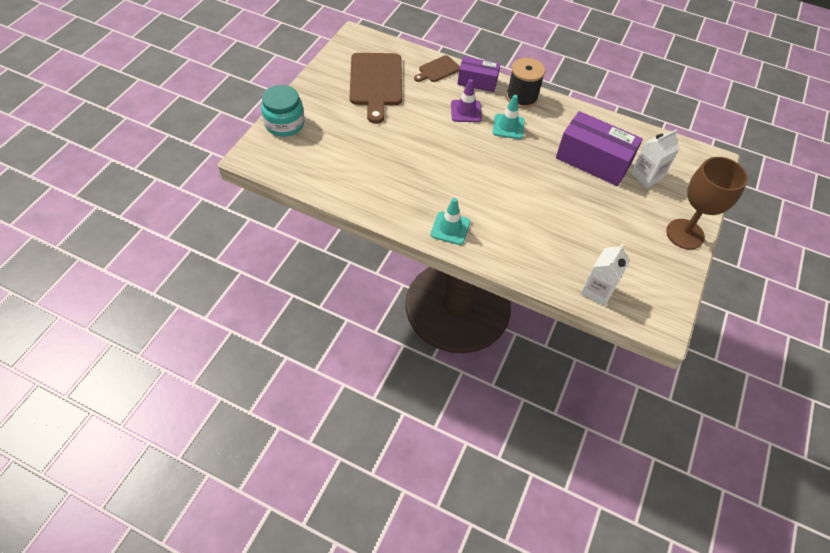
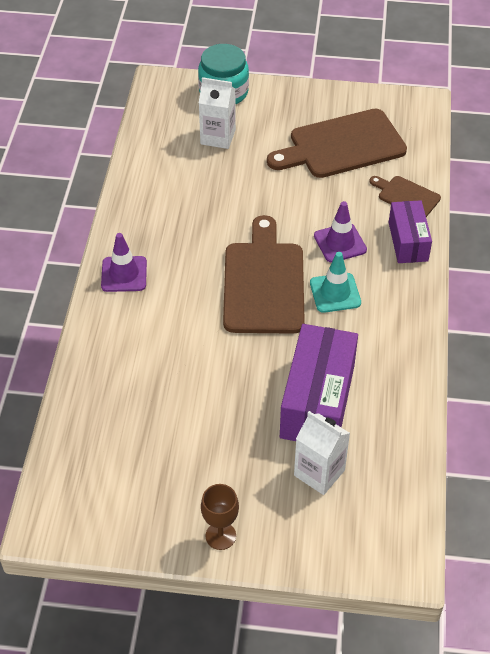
camera: 75 degrees right, 5 degrees down
turquoise traffic cone [431,198,470,245] -> purple traffic cone [101,233,147,292]
black spool [506,58,545,109] -> none
white carton [581,243,630,306] -> white carton moved to [199,77,236,149]
brown goblet [666,157,748,249] -> brown goblet [201,484,239,550], size x0.53
none -> brown cutting board [223,215,305,334]

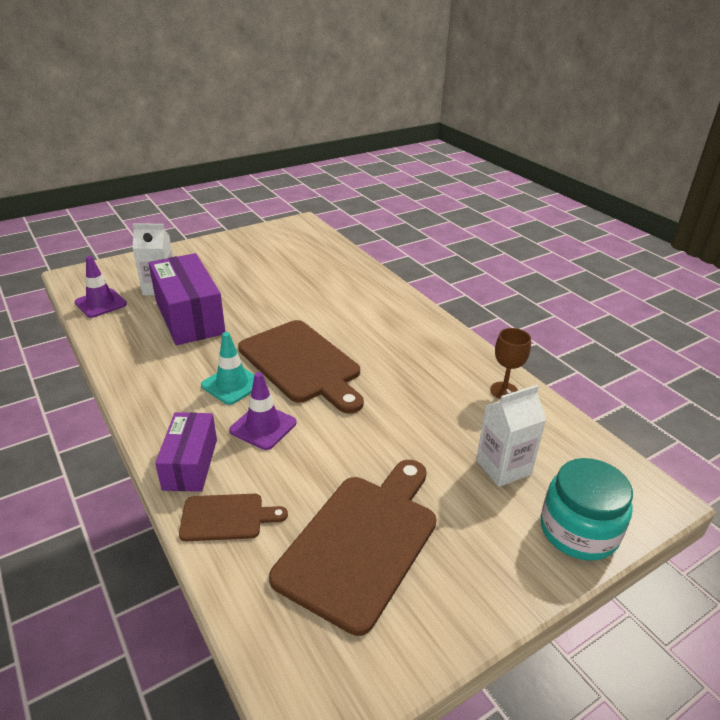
camera: 140 degrees right, 15 degrees down
purple traffic cone [101,233,147,292] -> purple traffic cone moved to [75,256,127,318]
brown goblet [201,484,239,550] -> brown goblet moved to [490,328,531,399]
purple box [389,200,432,263] -> purple box turned 45 degrees clockwise [155,412,217,492]

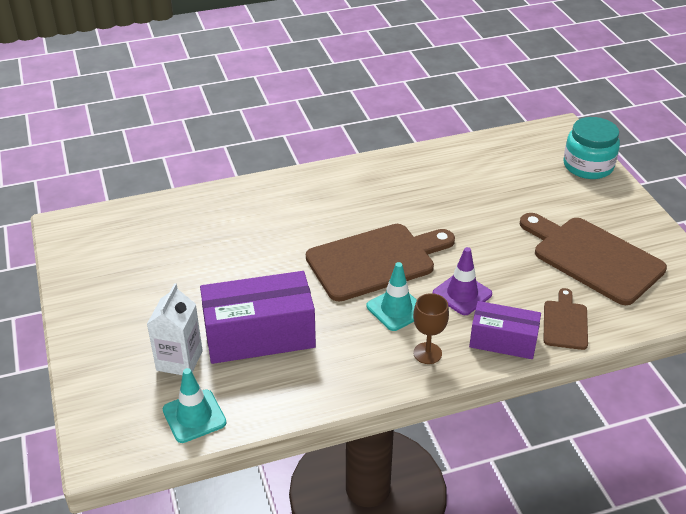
camera: 75 degrees left, 5 degrees up
purple traffic cone [75,256,127,318] -> turquoise traffic cone [163,368,227,443]
white carton [476,385,546,487] -> none
brown goblet [490,328,531,399] -> brown goblet moved to [413,293,449,364]

